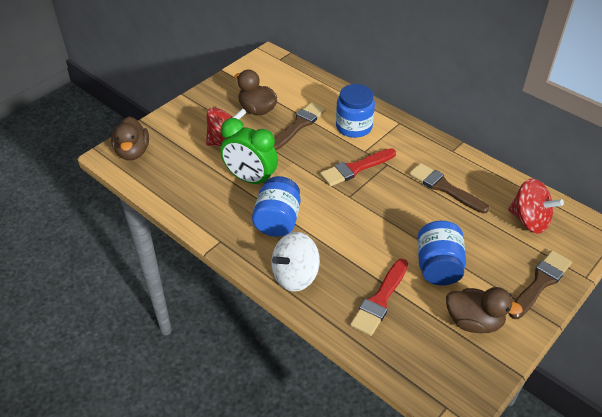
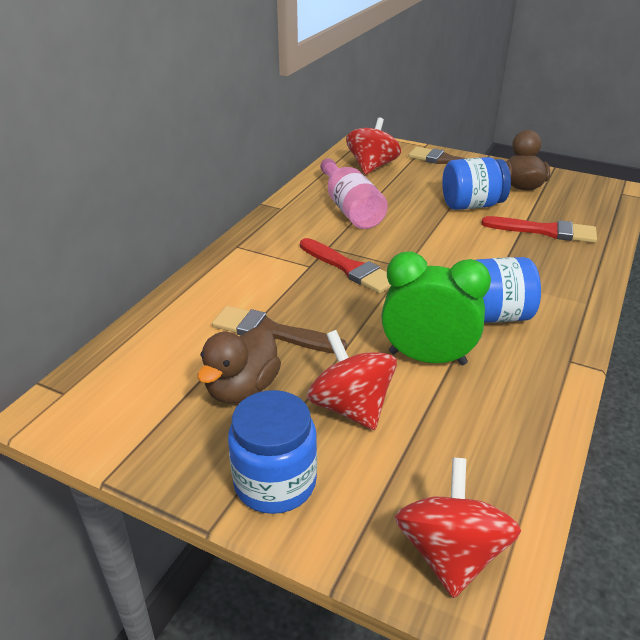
camera: 105 degrees left, 10 degrees down
brown duck [111,117,149,160] -> red spinning top [395,458,521,598]
green clock [220,118,278,184] -> green clock turned 90 degrees counterclockwise [381,252,491,365]
white spinning top [271,232,320,292] -> none
blue jar [336,84,375,138] -> blue jar moved to [228,390,317,514]
brown brush [409,163,489,214] -> pink bottle [320,158,388,229]

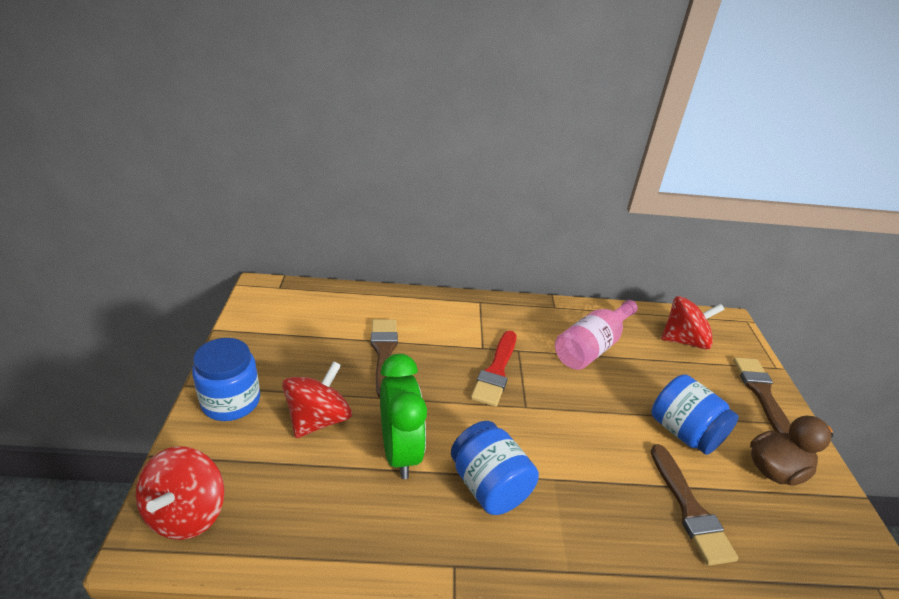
camera: 60 degrees right, 0 degrees up
brown duck [197,326,281,404] -> none
red spinning top [395,458,521,598] -> red spinning top turned 120 degrees clockwise [136,446,225,540]
red brush [481,216,597,243] -> brown brush [651,444,738,566]

